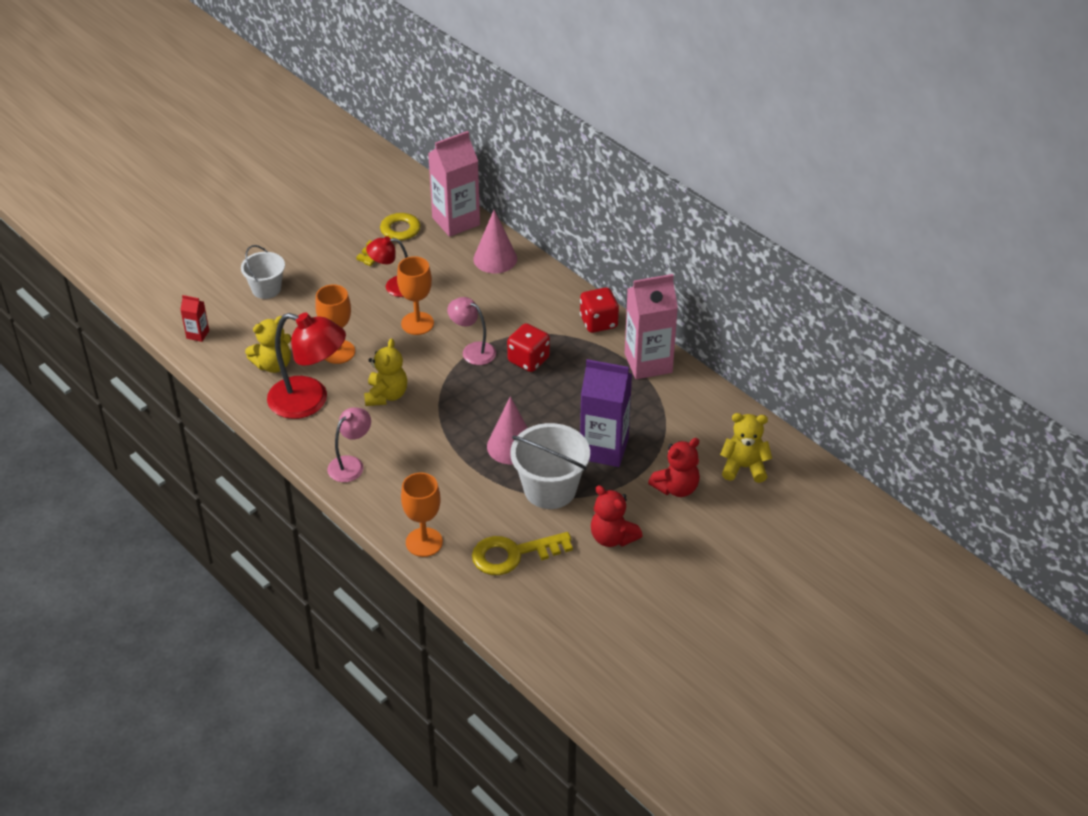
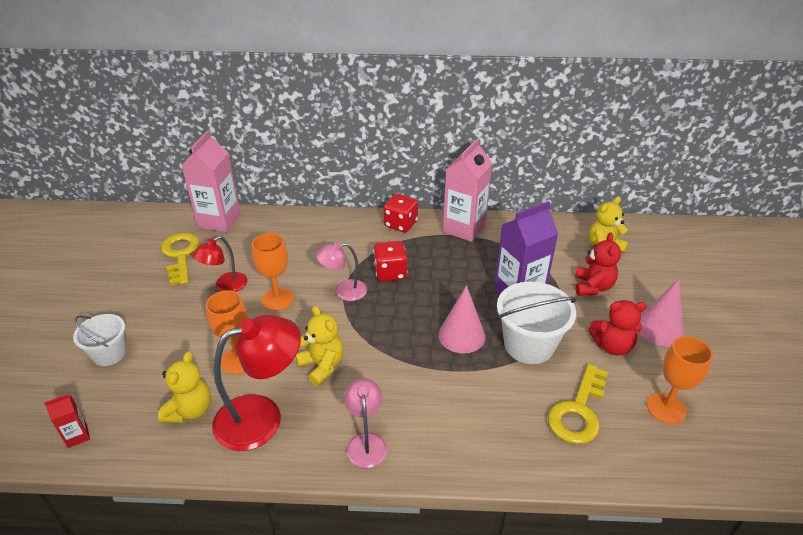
camera: 45 degrees left, 5 degrees down
orange goblet [401,473,443,557] -> orange goblet moved to [647,336,713,424]
pink cone [474,210,517,273] -> pink cone moved to [638,279,684,347]

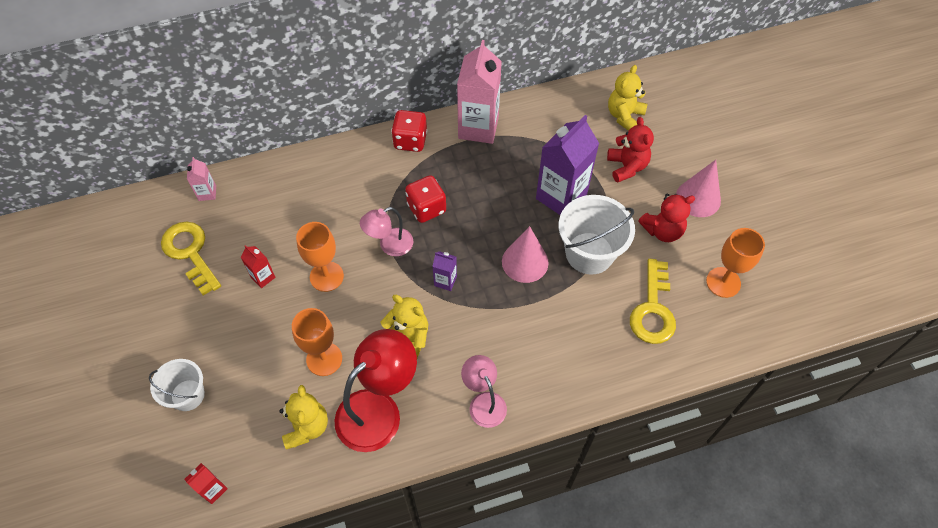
camera: 20 degrees left, 20 degrees up
pink carton [181,131,241,232] -> pink carton [187,157,216,201], size x0.45
red lamp [193,236,247,292] -> red carton [240,245,275,288]
none -> purple carton [432,251,457,291]

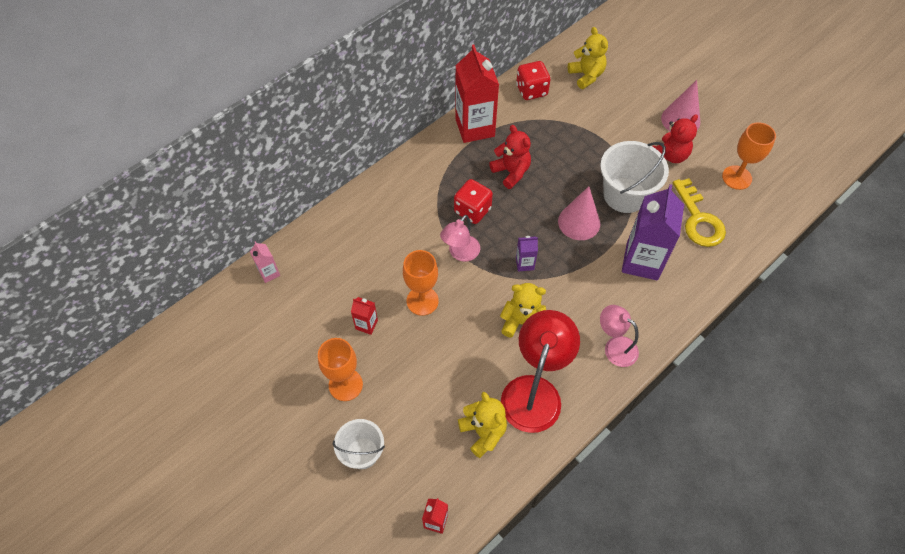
camera: 25 degrees left, 0 degrees up
yellow key [161,222,221,296] -> none
orange goblet [292,308,342,376] -> orange goblet moved to [318,338,363,401]
red dice [391,110,427,152] -> red dice moved to [516,61,550,100]
pink carton [457,40,502,144] -> red carton [455,45,499,143]
purple carton [536,115,599,215] -> purple carton moved to [622,184,684,280]
red teddy bear [607,117,654,183] -> red teddy bear moved to [489,125,531,189]
yellow teddy bear [608,65,648,131] -> yellow teddy bear turned 150 degrees clockwise [568,27,608,89]

